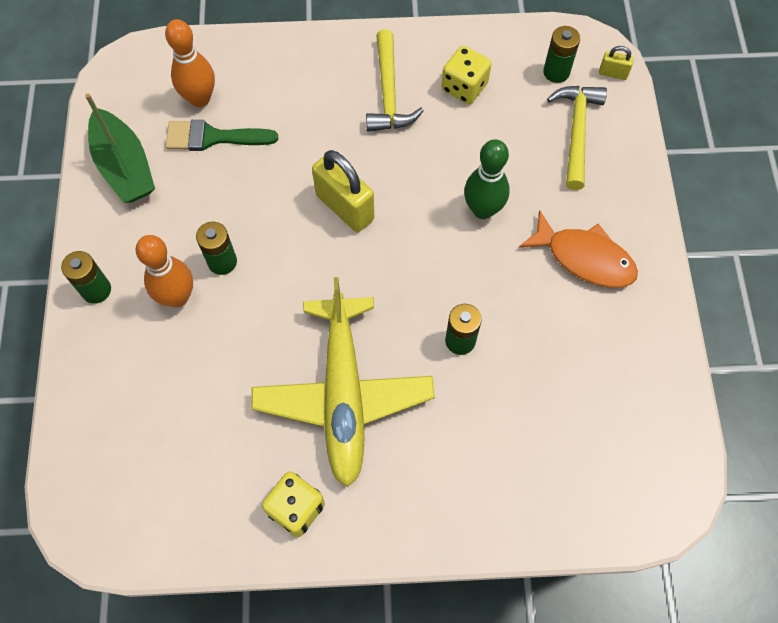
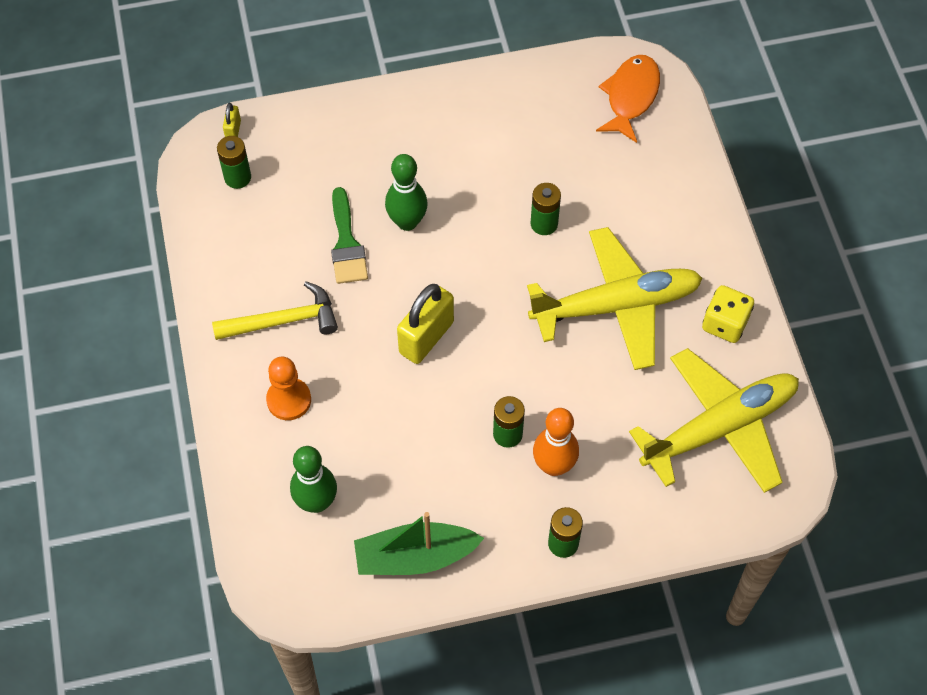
camera: 100 degrees left, 5 degrees down
green boat [85,94,155,203] -> green boat turned 150 degrees counterclockwise [354,512,484,575]
orange bowling pin [165,19,215,107] -> green bowling pin [290,446,337,513]
green brush [165,120,278,151] -> green brush moved to [331,187,368,284]
yellow dice [442,46,491,104] -> none
orange fish [519,210,638,288] -> orange fish moved to [596,55,660,143]
yellow hammer [547,86,607,190] -> none
none -> orange pawn [266,357,311,420]
none -> yellow plane [629,348,799,493]

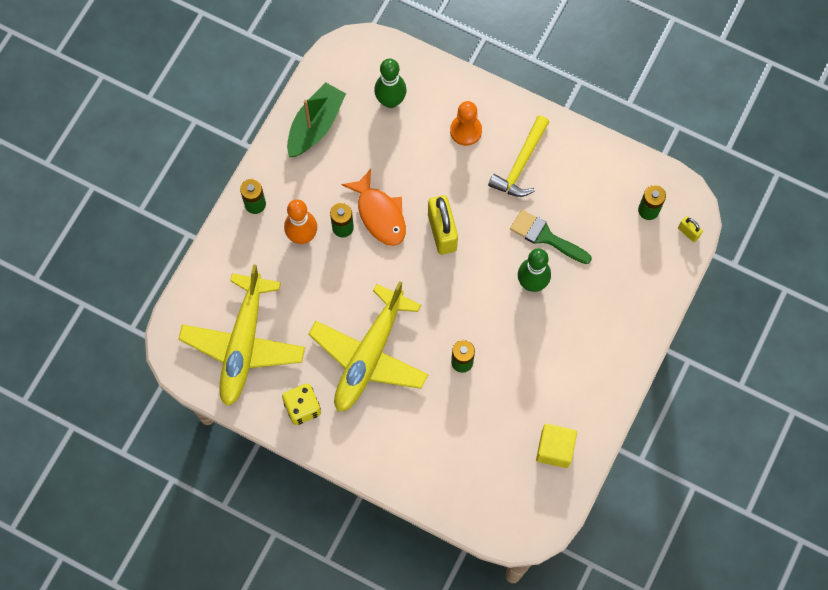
camera: 130 degrees right, 10 degrees up
orange fish [596,55,660,143] -> orange fish moved to [342,169,406,246]
none -> yellow cube [536,424,577,468]

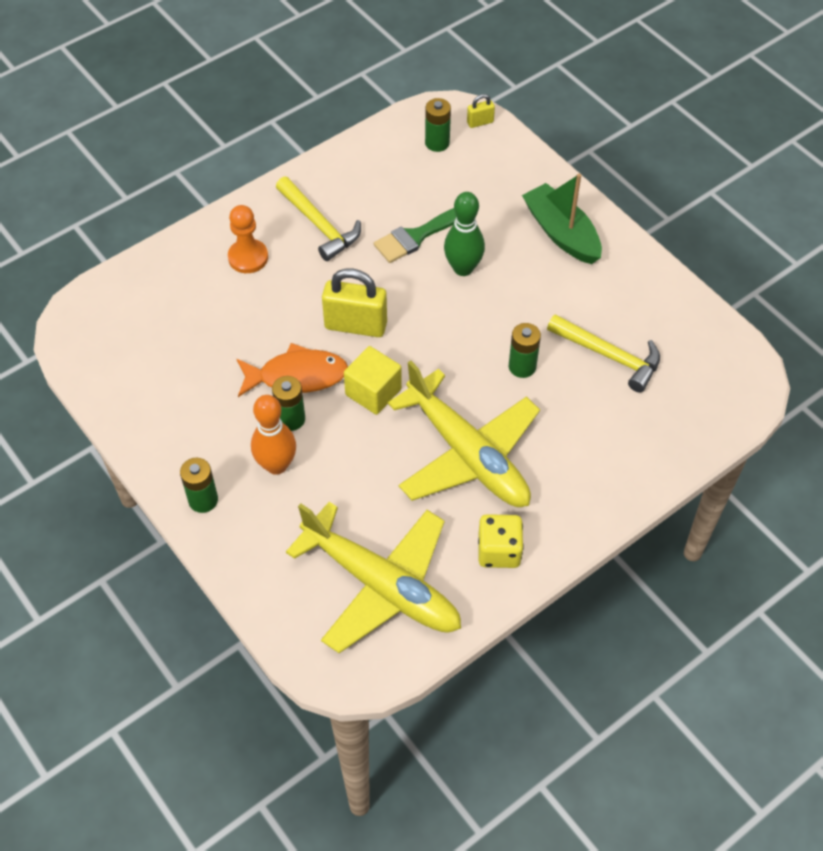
camera: 65 degrees left, 15 degrees down
green boat [287,82,346,157] -> green boat moved to [522,174,602,264]
green bowling pin [374,58,407,108] -> none
yellow cube [536,424,577,468] -> yellow cube moved to [344,346,402,415]
none -> yellow hammer [547,314,660,392]

